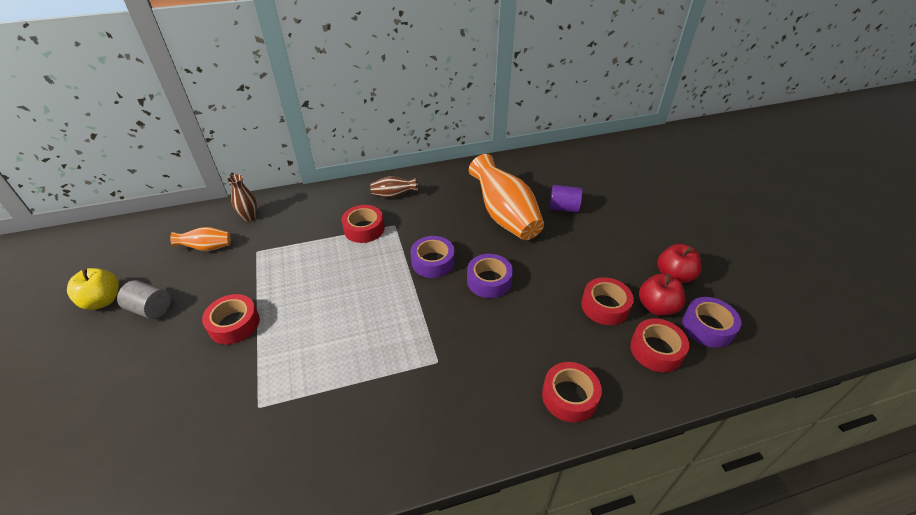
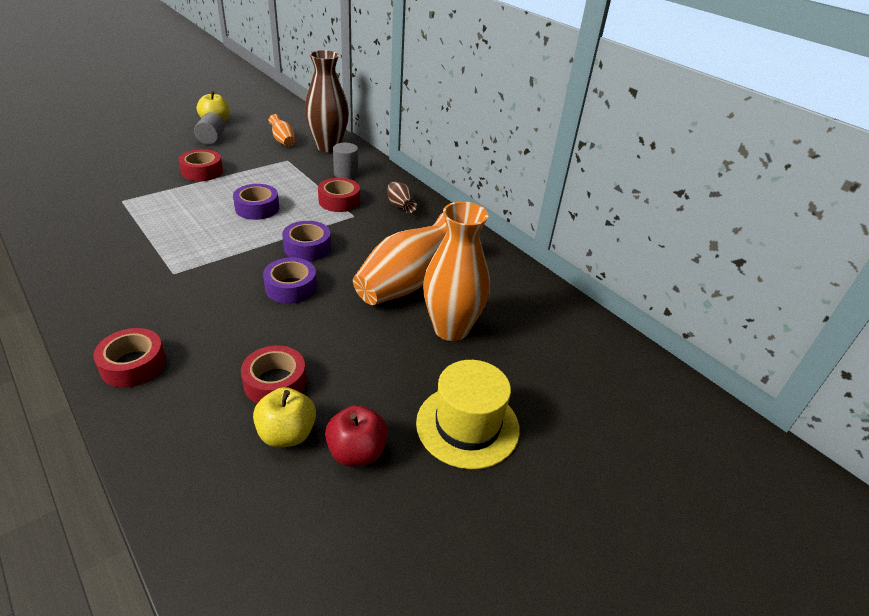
camera: 65 degrees right, 5 degrees down
brown vase [227,174,257,222] -> brown vase [305,50,349,153], size x2.07
purple cylinder [550,185,582,213] -> orange vase [423,201,490,341]
red tape [630,318,689,372] -> none
red apple [639,274,685,316] -> yellow apple [253,387,316,447]
purple tape [682,297,741,348] -> purple tape moved to [233,184,279,220]
none -> grey cylinder [333,143,358,179]
none -> yellow hat [416,360,520,469]

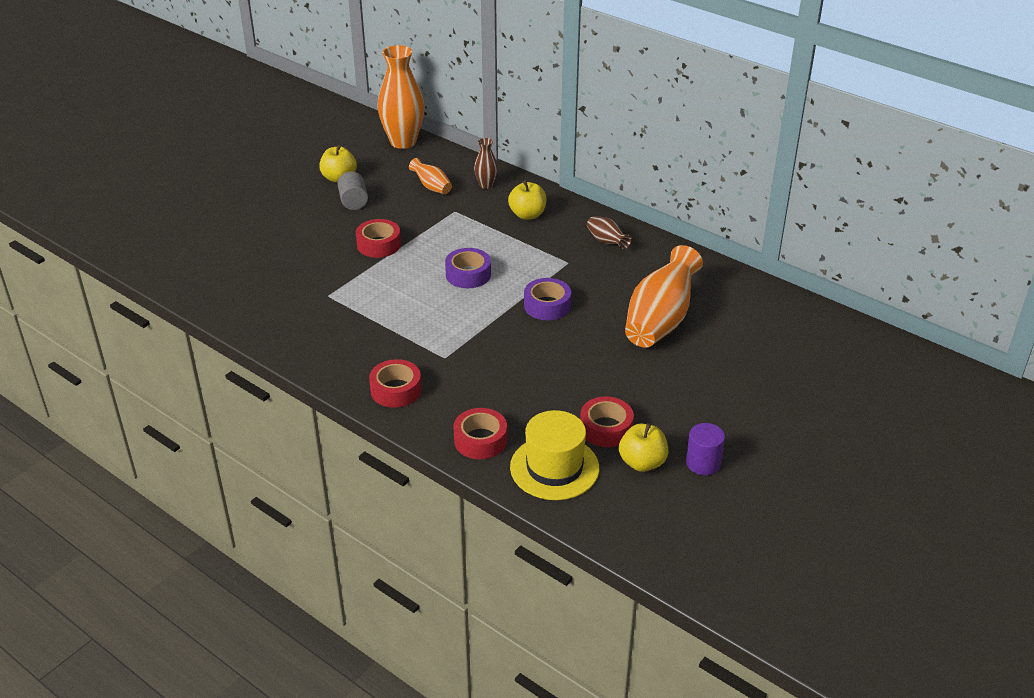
camera: 10 degrees left, 0 degrees up
purple tape [263,258,317,304] -> none
brown vase [305,50,349,153] -> brown vase [474,138,498,189], size x0.48
red tape [318,178,360,212] -> red tape moved to [369,359,422,408]
red apple [325,405,388,466] -> purple cylinder [686,423,725,475]
grey cylinder [333,143,358,179] -> yellow apple [508,180,546,220]
yellow hat [416,360,520,469] -> yellow hat moved to [510,410,599,500]
orange vase [423,201,490,341] -> orange vase moved to [377,45,425,149]

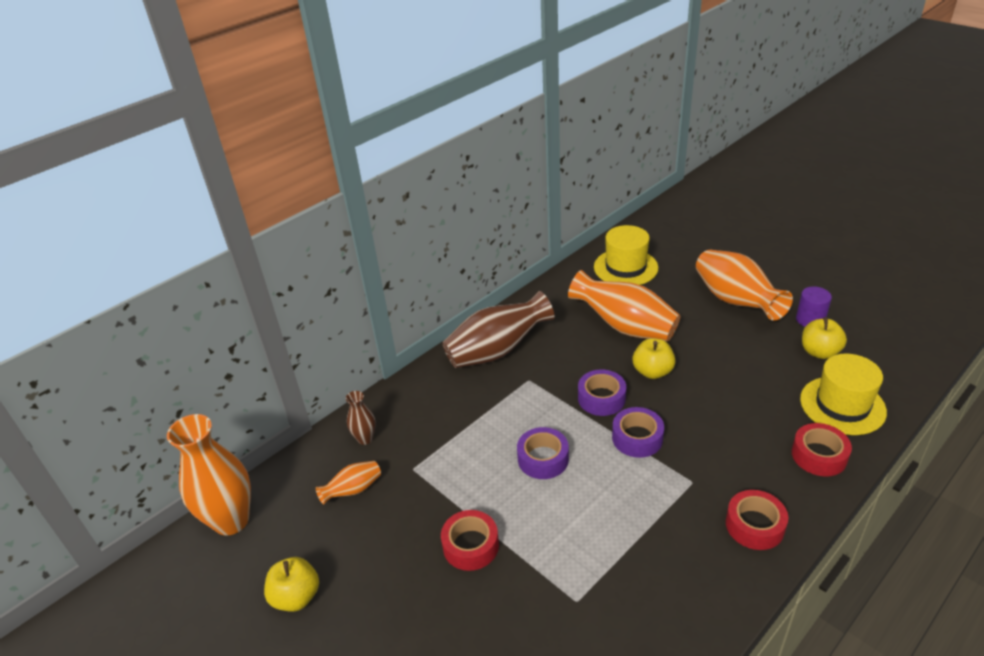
camera: 80 degrees left, 0 degrees up
grey cylinder [337,172,368,210] -> none
yellow apple [508,180,546,220] -> yellow apple moved to [632,338,676,379]
red tape [580,396,634,447] -> none
brown vase [587,216,632,249] -> brown vase [442,291,555,368], size x2.07
none -> yellow hat [594,225,658,285]
none -> purple tape [612,407,664,458]
none -> orange vase [696,250,793,321]

